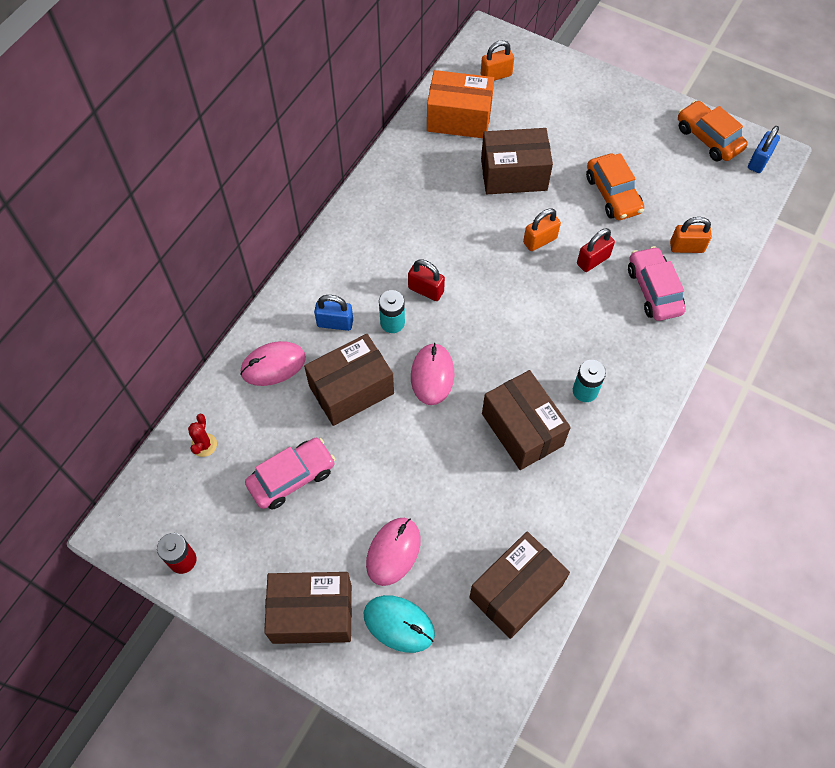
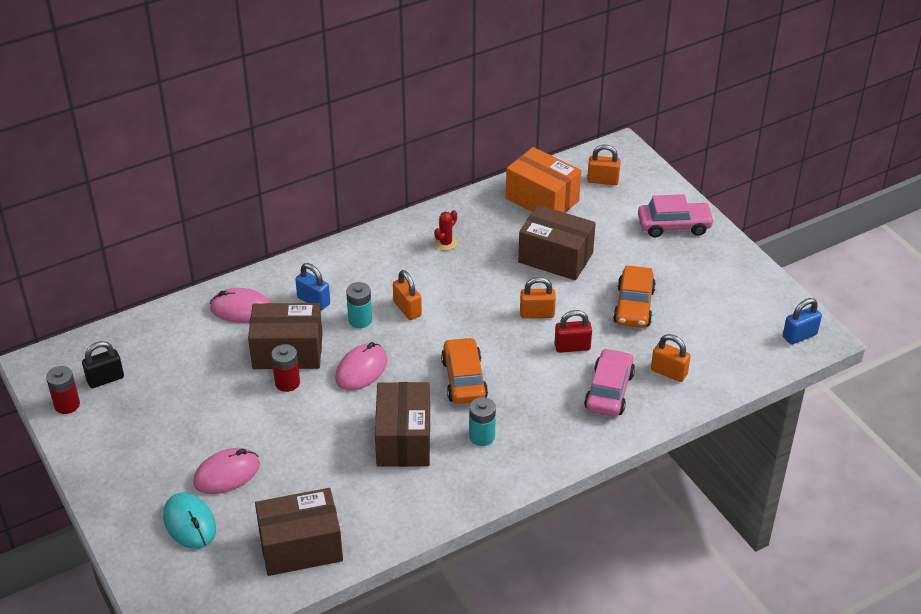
camera: 30 degrees right, 20 degrees down
red cactus [188,414,217,457] -> red cactus moved to [434,210,457,251]
pink car [245,438,335,510] -> pink car moved to [638,194,715,237]
brown box [264,572,352,644] -> none
red padlock [408,259,445,301] -> orange padlock [393,270,422,320]
orange car [678,100,748,161] -> orange car moved to [441,337,488,404]
none -> black padlock [82,341,124,388]
none -> red battery [271,344,300,392]

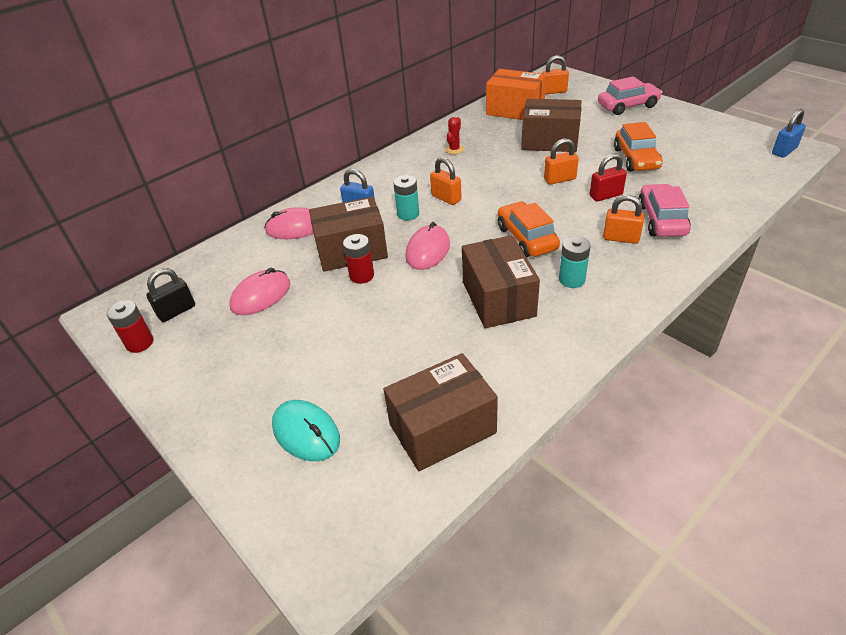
camera: 10 degrees left, 0 degrees up
pink mouse [193,448,260,494] -> pink mouse moved to [229,268,290,315]
orange padlock [651,334,691,382] -> orange padlock moved to [603,195,644,244]

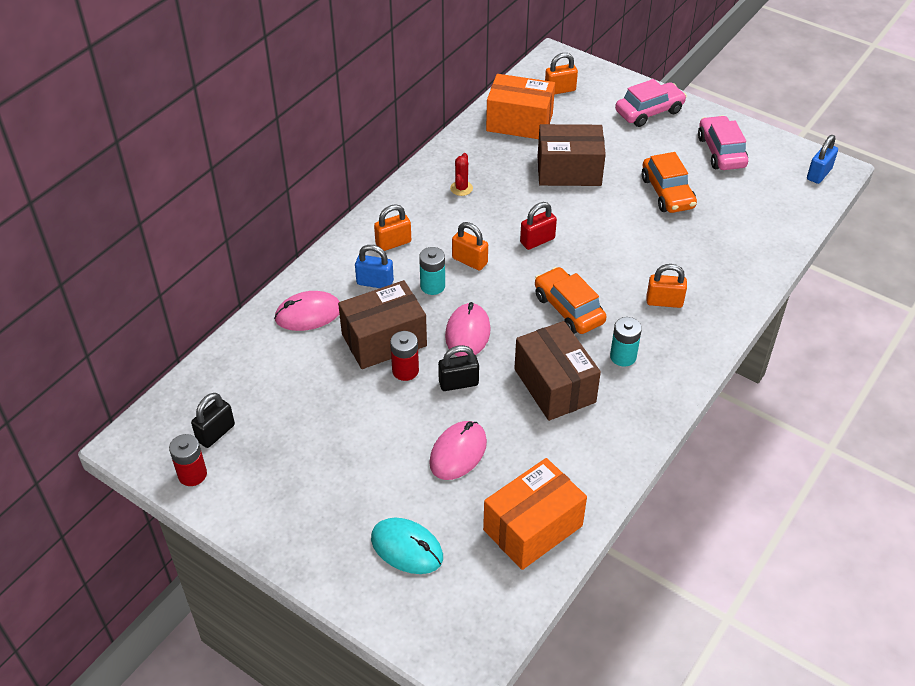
camera: 15 degrees left, 5 degrees up
pink mouse [229,268,290,315] -> pink mouse moved to [429,421,487,480]
brown box [383,353,498,471] -> orange box [483,458,587,570]
orange padlock [544,138,579,185] -> orange padlock moved to [374,204,411,251]
red padlock [590,153,627,202] -> red padlock moved to [520,202,557,250]
pink car [638,184,691,237] -> pink car moved to [698,115,748,170]
none -> black padlock [438,345,479,391]

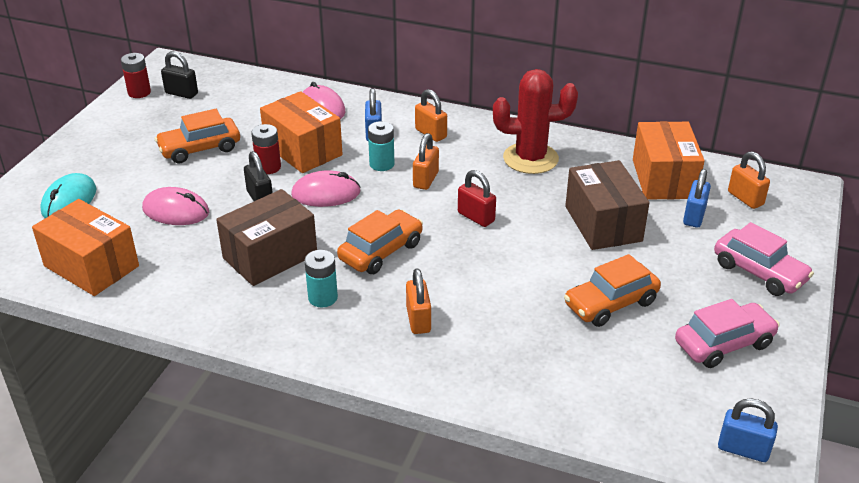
camera: 75 degrees right, 10 degrees down
brown box [338,280,427,369] -> orange box [260,91,343,173]
red cactus [450,153,473,196] -> red cactus [493,69,578,174], size x2.28
none -> orange car [155,109,240,164]
none -> blue padlock [683,169,711,228]

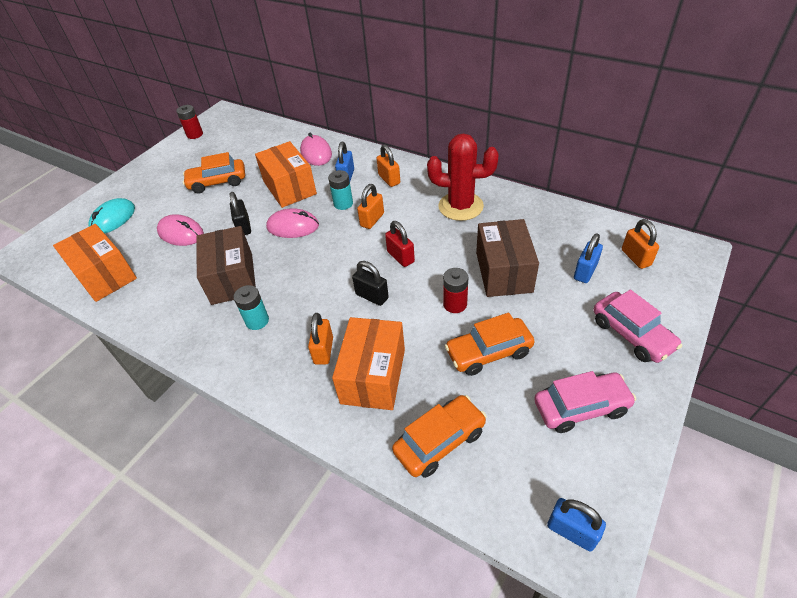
camera: 15 degrees right, 10 degrees up
black padlock [161,51,198,99] -> black padlock moved to [352,261,389,306]
brown box [216,189,317,286] -> brown box turned 75 degrees counterclockwise [196,226,256,305]
red battery [251,124,281,174] -> red battery moved to [443,268,468,313]
orange car [337,210,423,274] -> orange car moved to [392,395,487,478]
orange box [633,121,705,199] -> orange box moved to [332,317,405,410]

